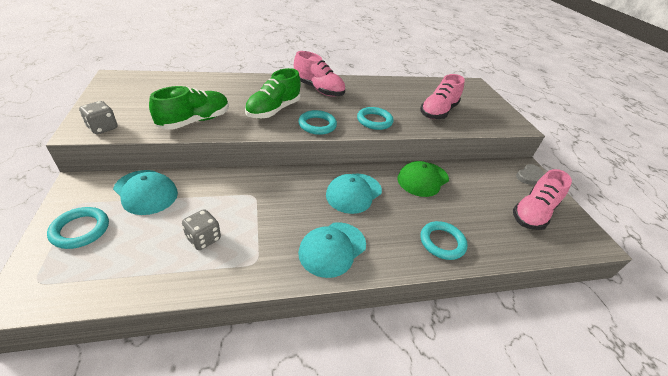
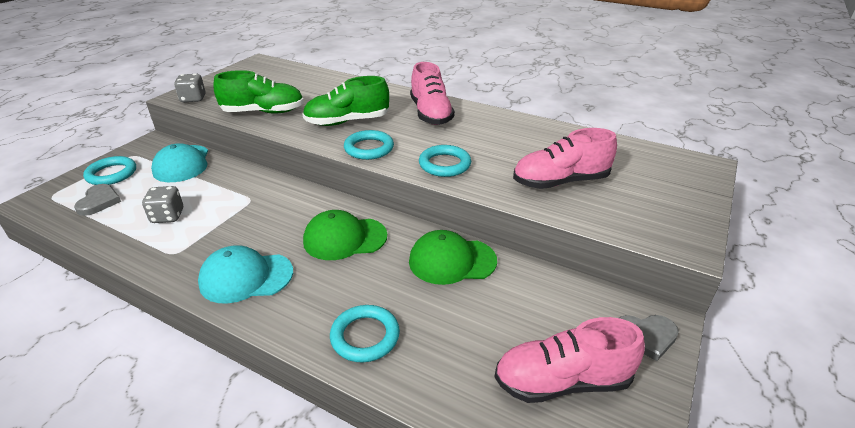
camera: 45 degrees right, 5 degrees down
turquoise cap [326,174,382,214] -> green cap [303,210,387,260]
none -> grey heart [74,184,121,216]

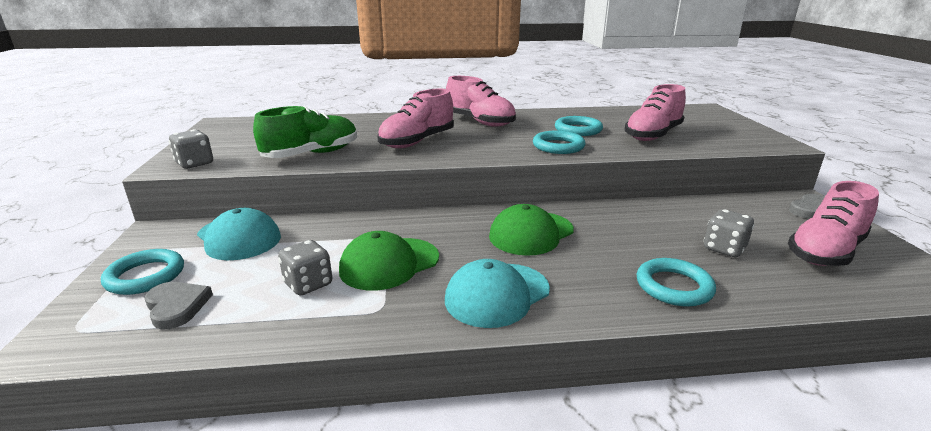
camera: 35 degrees left, 10 degrees down
green shoe [302,76,389,126] -> pink shoe [377,89,454,148]
turquoise ring [344,130,394,160] -> turquoise ring moved to [555,116,603,136]
green cap [409,230,497,285] -> green cap moved to [339,231,439,291]
none -> grey dice [704,209,754,257]

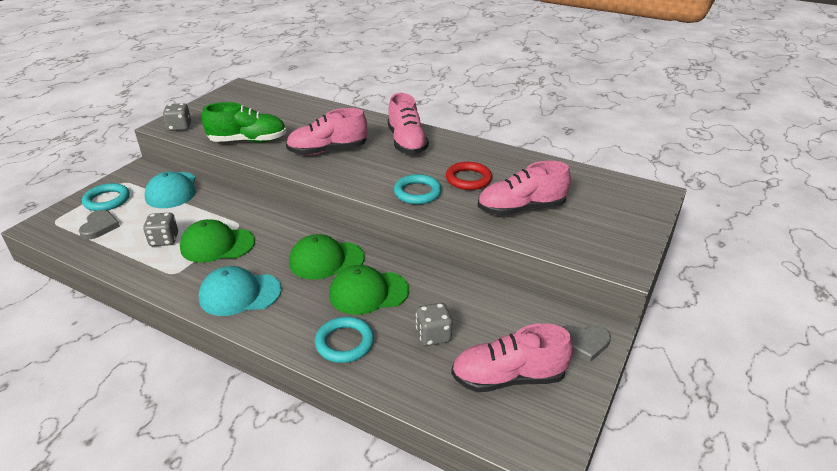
camera: 35 degrees right, 10 degrees up
turquoise ring [555,116,603,136] -> red ring [446,162,492,190]
none -> green cap [329,265,409,315]

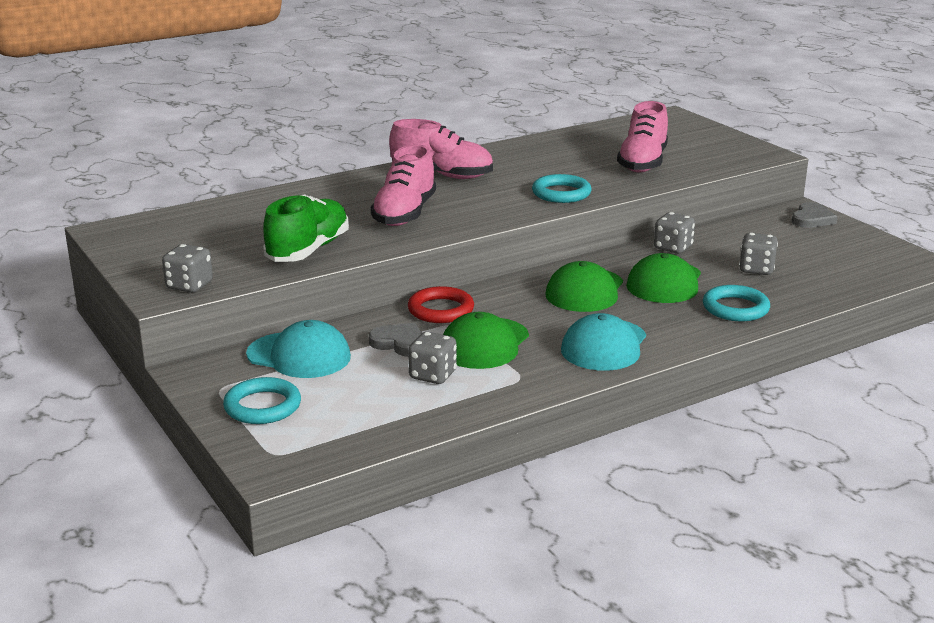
camera: 60 degrees left, 10 degrees down
grey heart [79,210,120,240] -> grey heart moved to [369,323,422,357]
red ring [446,162,492,190] -> red ring moved to [408,286,474,323]
pink shoe [451,323,573,392] -> none
none -> grey dice [654,212,695,254]

